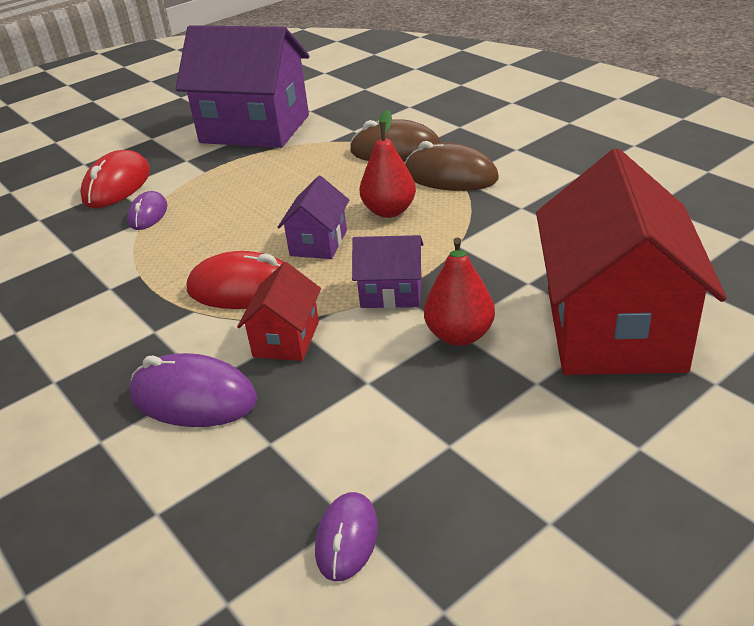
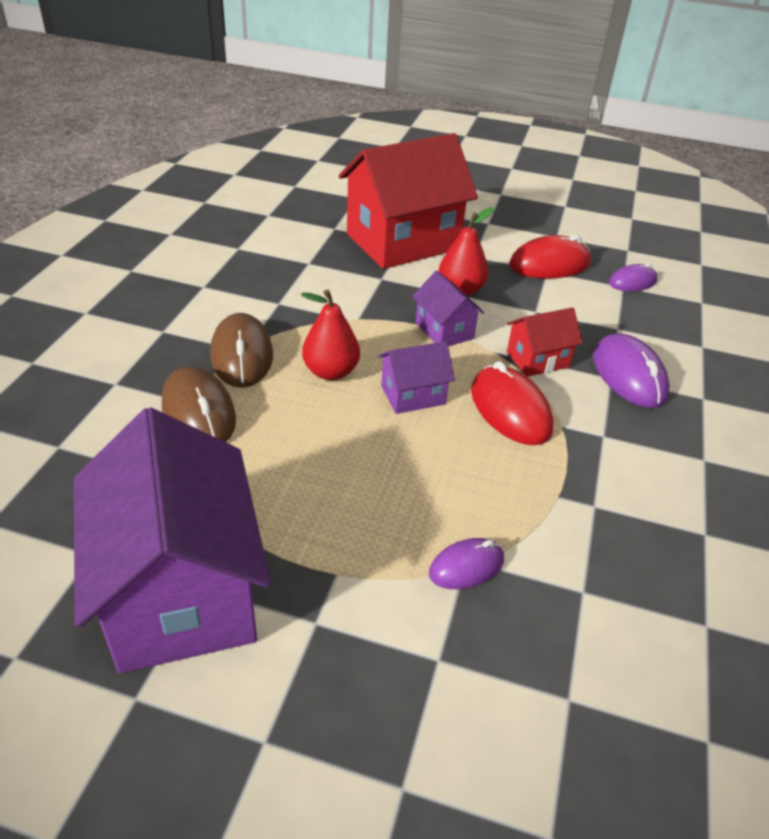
camera: 130 degrees left, 5 degrees up
red mouse [80,150,150,208] -> red mouse moved to [509,235,591,279]

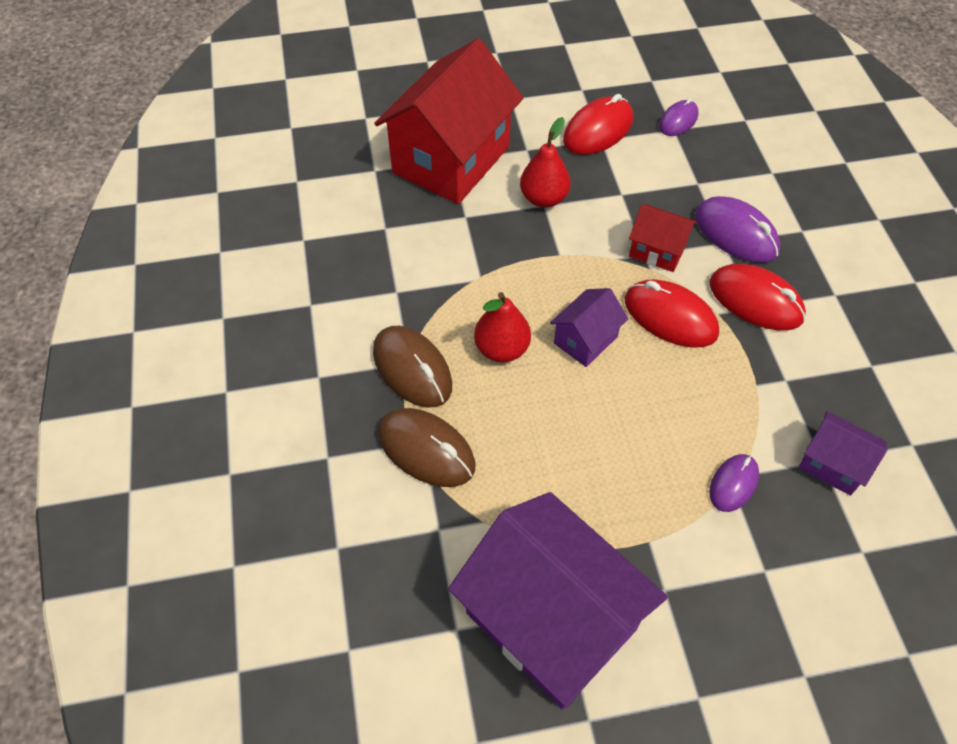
camera: 25 degrees left, 15 degrees up
purple house [412,271,484,346] -> purple house moved to [798,411,887,496]
red house [507,307,583,377] -> red house turned 75 degrees clockwise [629,204,697,272]
none -> red mouse [709,264,806,330]

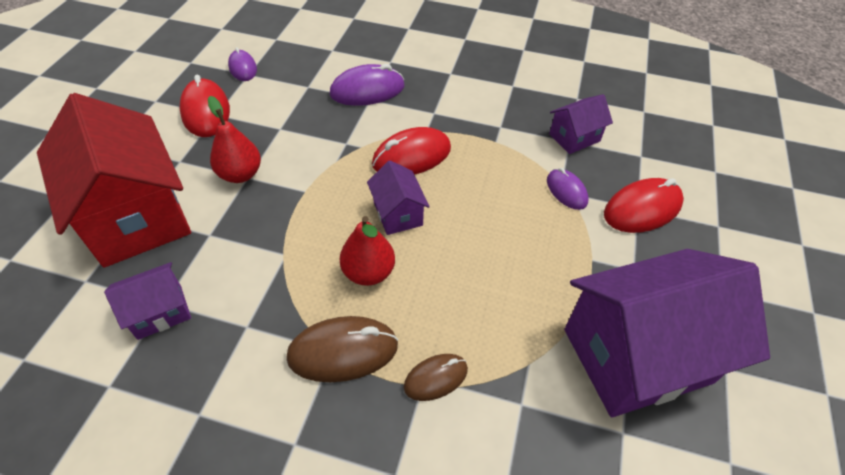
camera: 65 degrees left, 5 degrees down
brown mouse [378,408,475,487] -> brown mouse [404,354,468,401], size x0.61
red house [629,204,697,272] -> none
red mouse [709,264,806,330] -> red mouse moved to [604,178,684,233]
none -> purple house [104,262,191,340]

